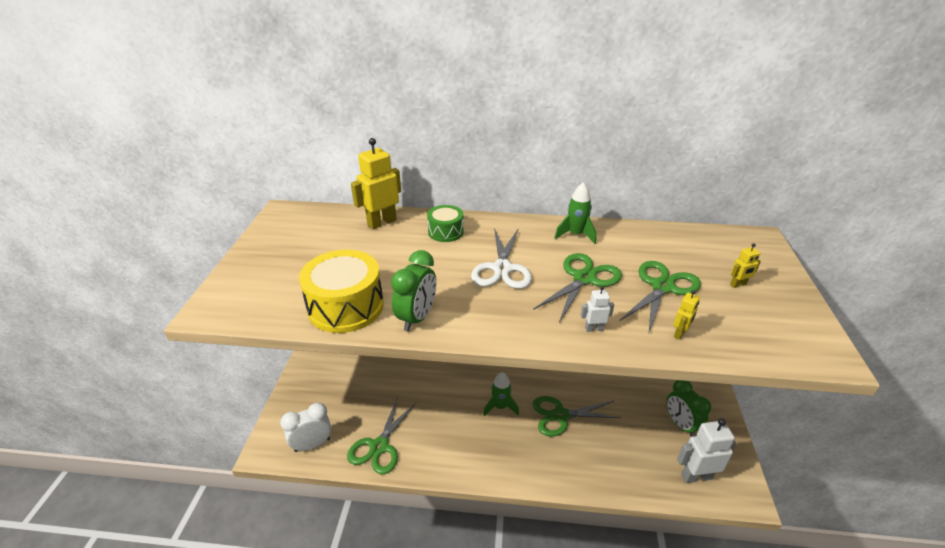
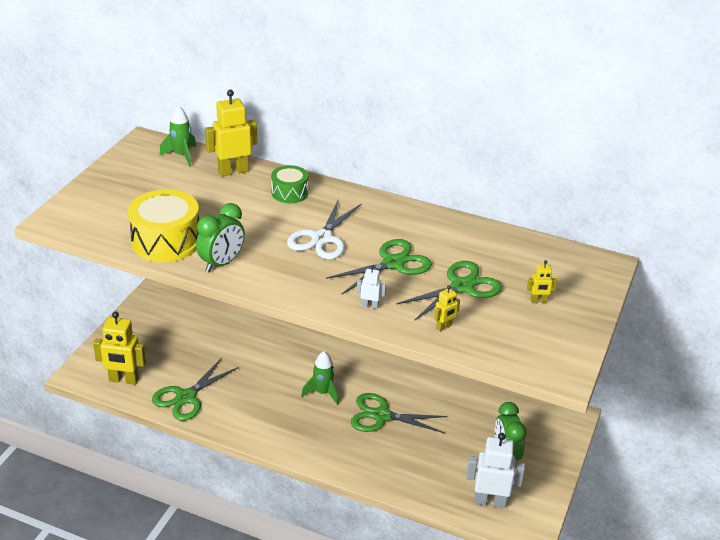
camera: 15 degrees right, 0 degrees up
white clock [280,403,331,452] -> yellow robot [93,311,146,385]
green rocket [555,182,596,244] -> green rocket moved to [159,105,196,167]

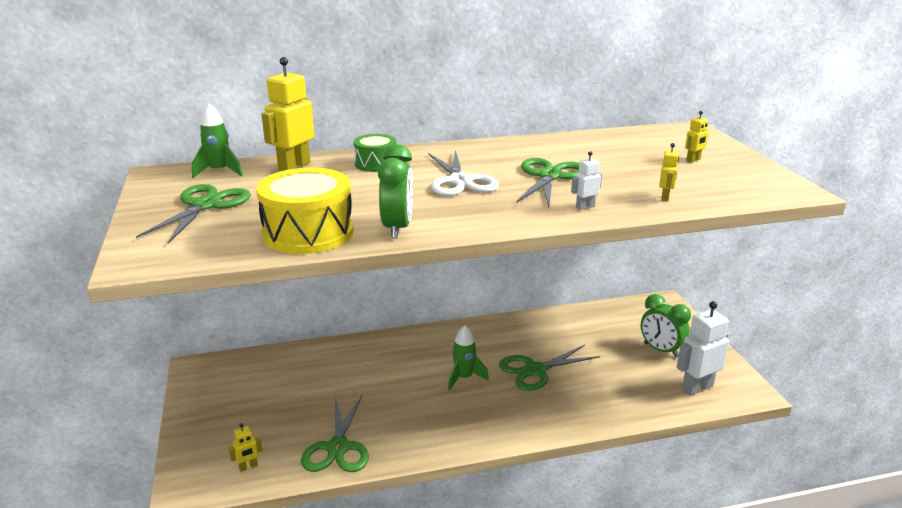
camera: 35 degrees left, 10 degrees down
yellow robot [93,311,146,385] -> yellow robot [229,423,262,472], size x0.48
green scissors [396,261,502,321] -> green scissors moved to [136,184,251,244]

